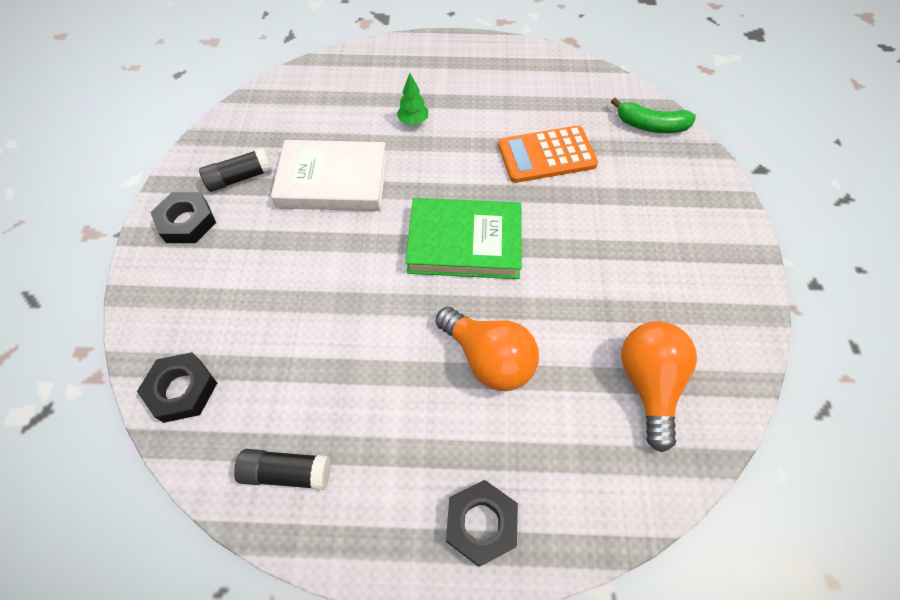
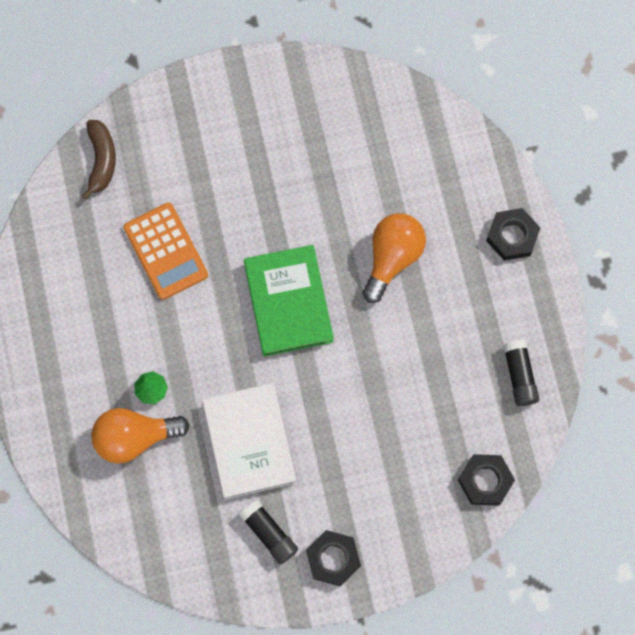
camera: 105 degrees left, 15 degrees up
green banana [611,98,696,133] -> brown banana [82,120,116,200]
orange light bulb [621,321,697,452] -> orange light bulb moved to [91,408,190,464]

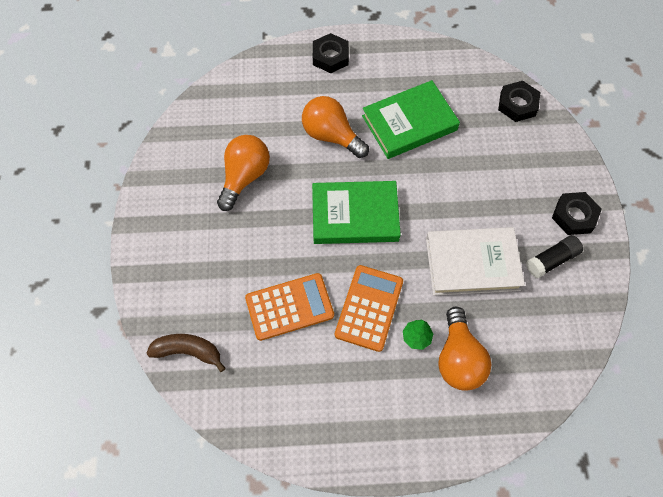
camera: 80 degrees left, 10 degrees down
black glue stick [503,340,539,406] -> none
none -> orange light bulb [217,135,270,211]
none -> orange calculator [335,265,403,352]
none -> green book [362,80,460,159]

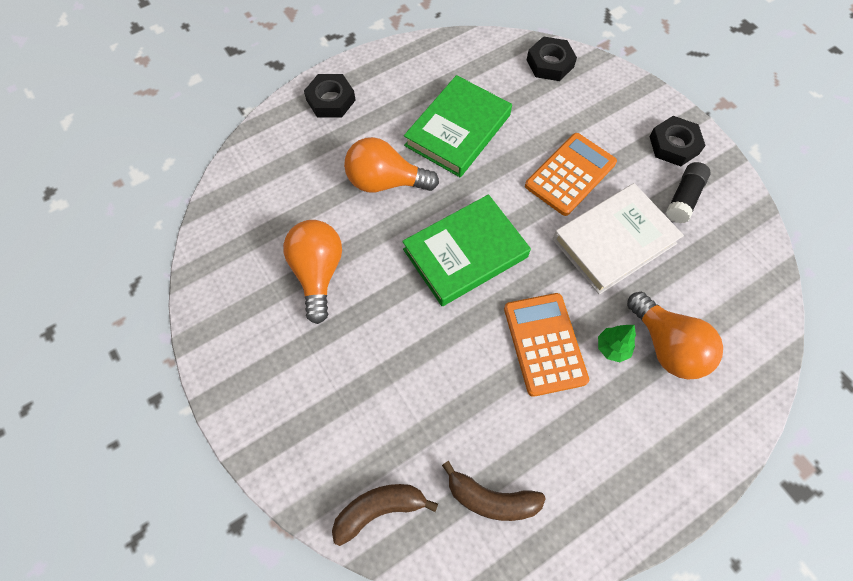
camera: 30 degrees left, 0 degrees up
orange calculator [245,273,334,341] -> orange calculator moved to [525,133,617,216]
none -> brown banana [442,461,546,521]

